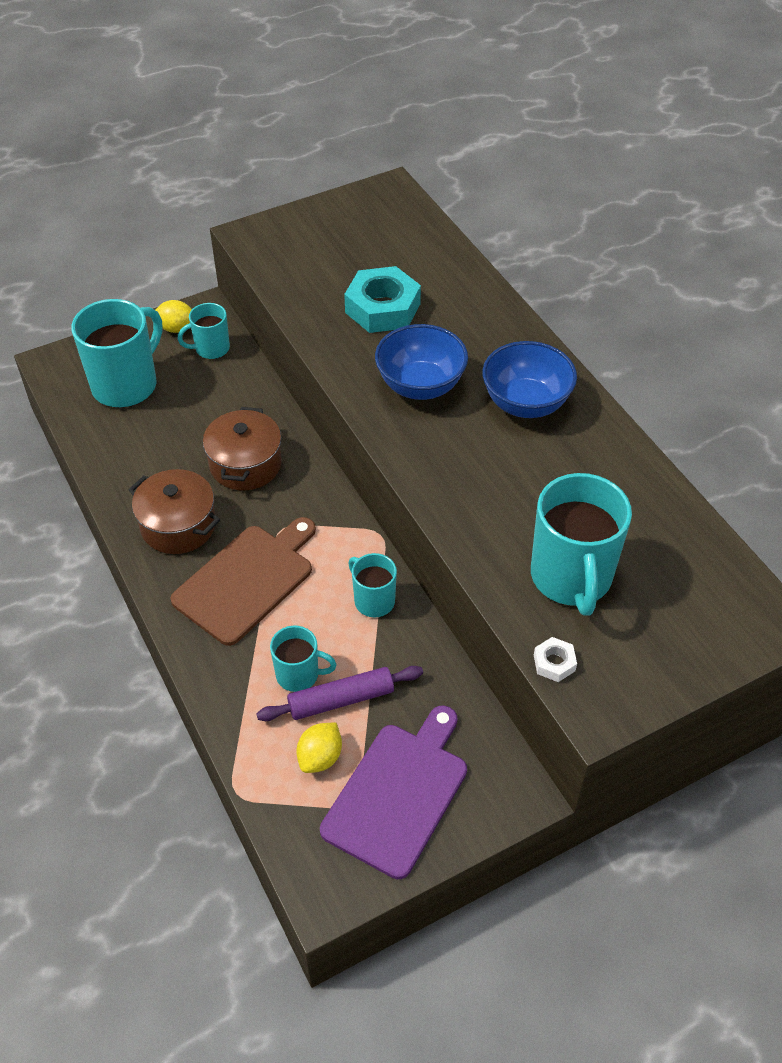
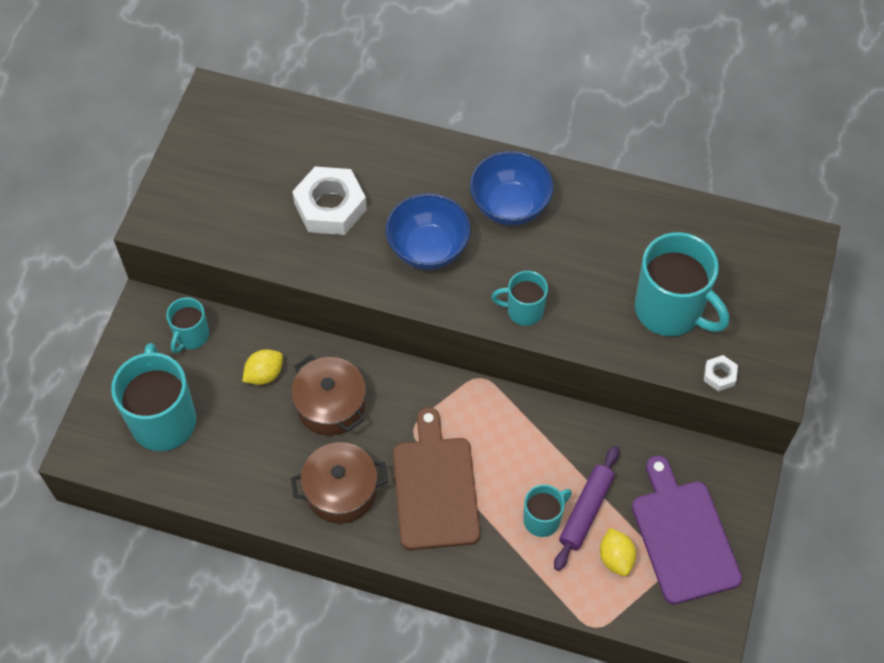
camera: 45 degrees left, 10 degrees up
yellow lemon [155,300,192,333] -> yellow lemon moved to [242,349,283,385]
turquoise nut [344,266,421,333] -> white nut [292,166,367,235]
turquoise mug [348,553,397,617] -> turquoise mug moved to [492,271,548,326]

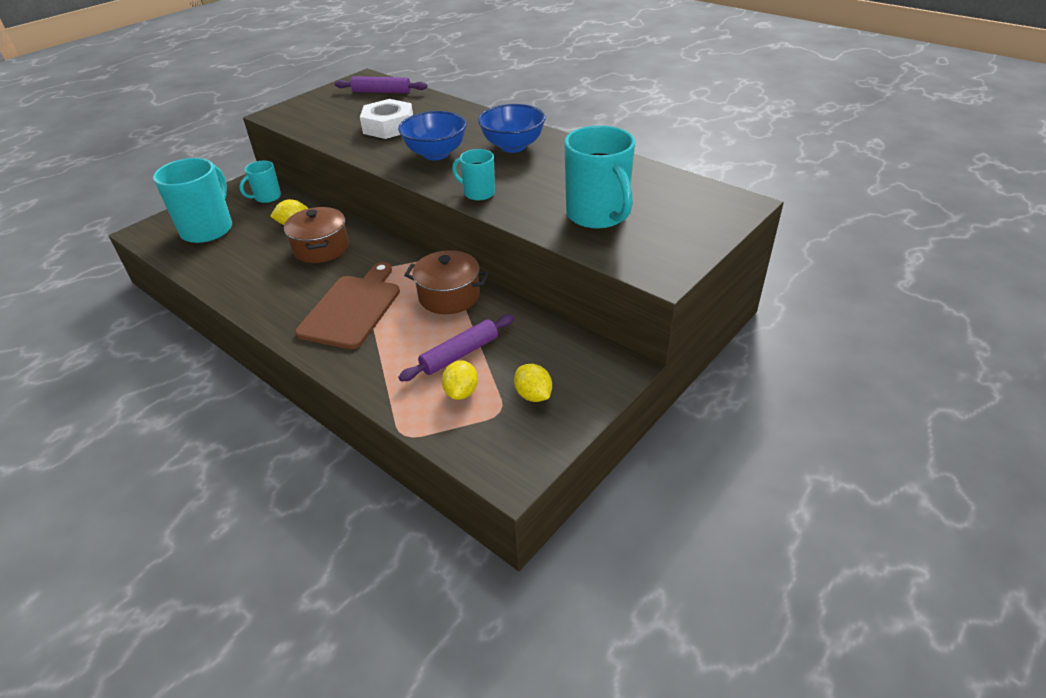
camera: 25 degrees right, 20 degrees down
brown pot [291,442,388,524] -> brown pot moved to [404,250,489,314]
turquoise mug [523,484,572,537] -> none
purple cutting board [632,456,742,604] -> yellow lemon [514,364,552,402]
white nut [704,355,738,391] -> none
none -> purple rolling pin [334,76,427,93]

